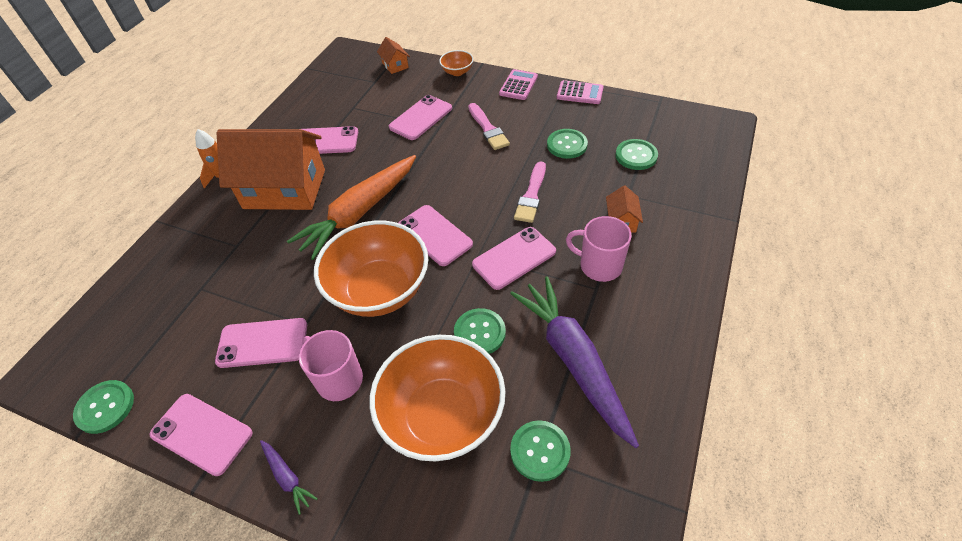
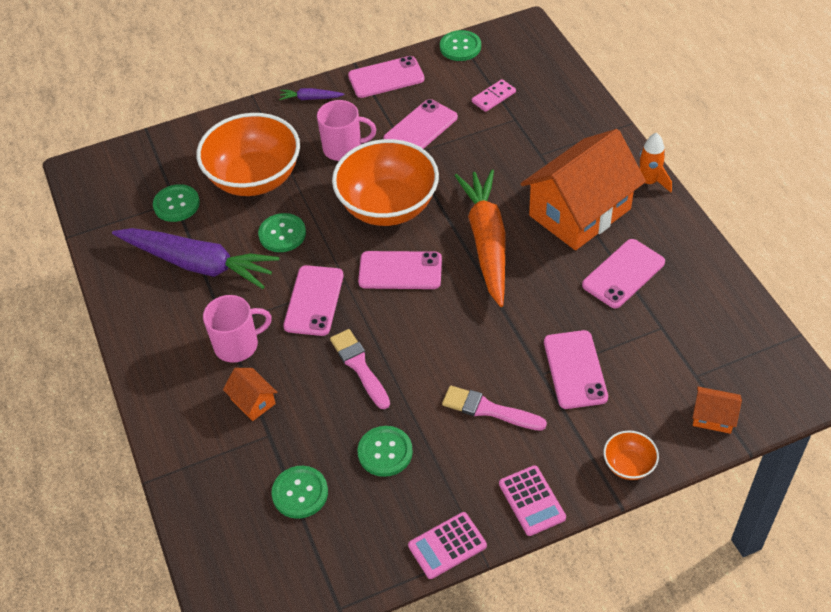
camera: 135 degrees right, 0 degrees up
none -> pink domino [472,79,516,112]

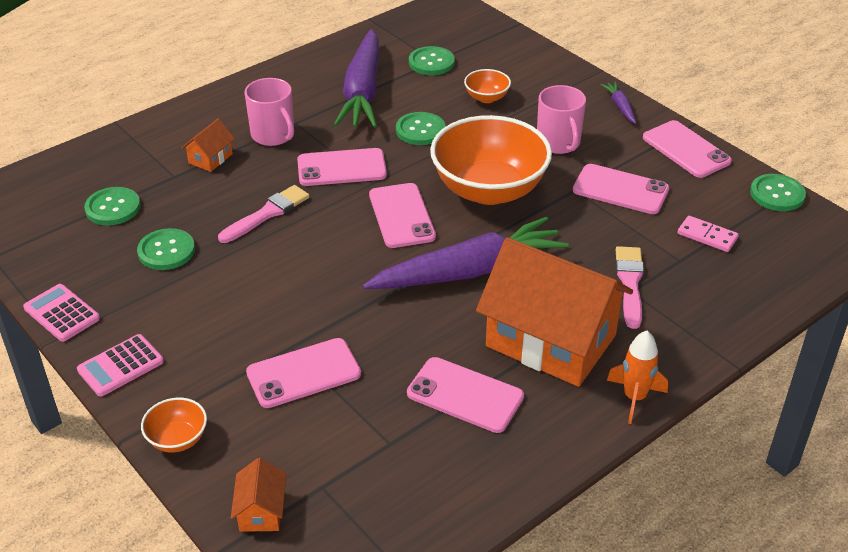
camera: 70 degrees right, 10 degrees down
orange bowl [197,113,300,196] -> orange bowl [464,69,511,103], size x0.43
pink brush [442,386,547,431] -> pink brush moved to [616,246,644,329]
orange carrot [454,169,506,307] -> purple carrot [363,217,569,289]

